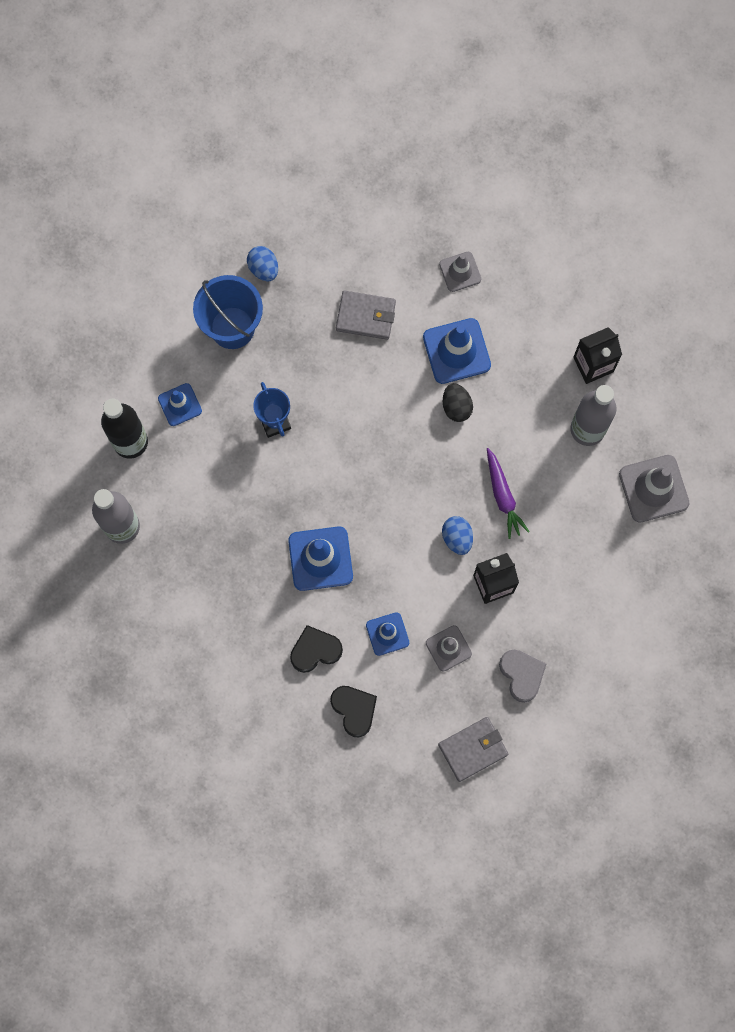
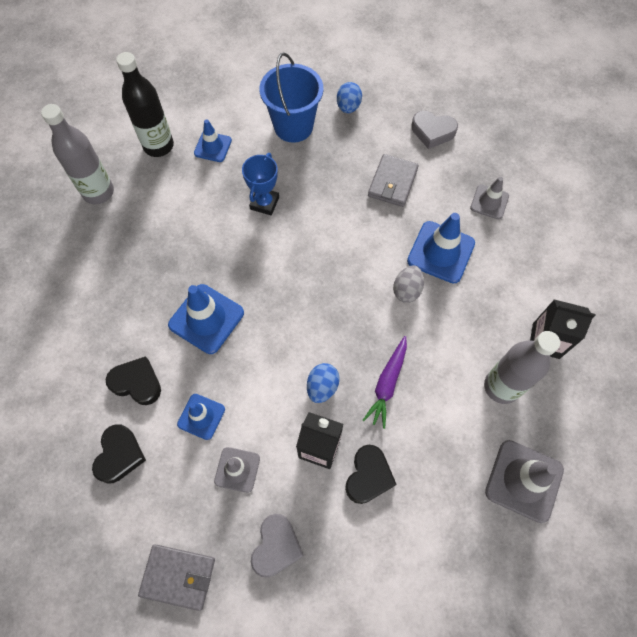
camera: 40 degrees right, 10 degrees down
grey wallet [336,291,396,340] -> grey wallet turned 60 degrees clockwise [368,154,419,207]
black egg [443,383,473,422] -> grey egg [393,266,424,303]
none -> black heart [345,445,396,504]
none -> grey heart [411,111,458,149]

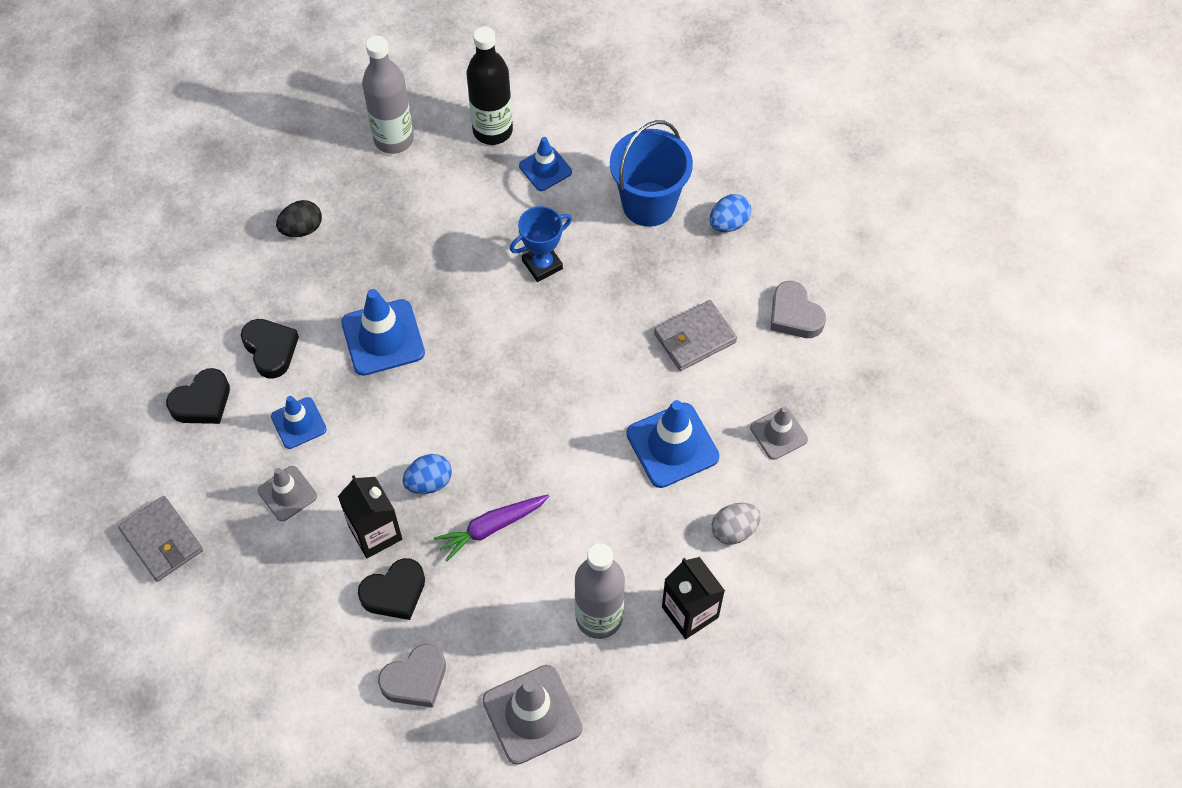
camera: 40 degrees right, 5 degrees down
grey heart [251,514,304,578] -> grey heart moved to [378,644,446,707]
grey egg [393,266,424,303] -> grey egg moved to [712,503,761,545]
none -> black egg [276,200,322,237]

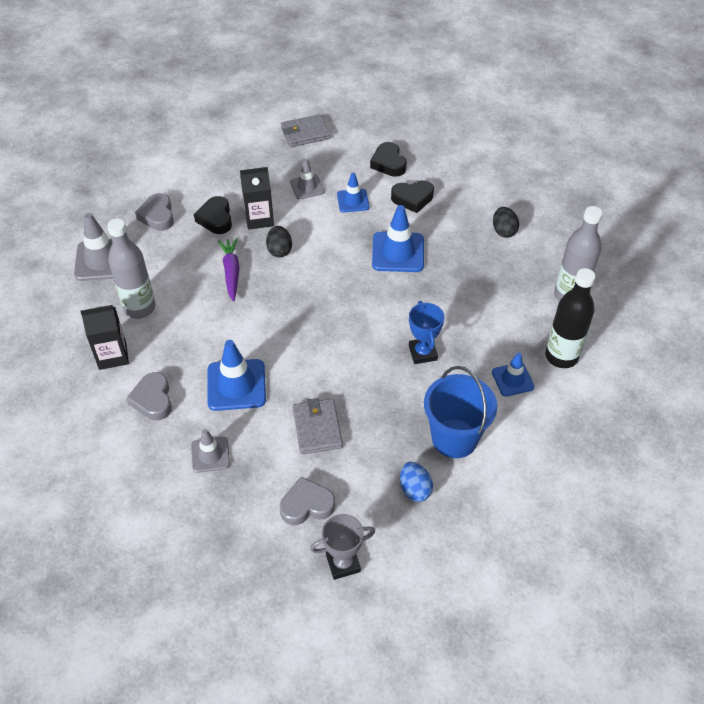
camera: 110 degrees right, 10 degrees down
blue egg [402,454,452,494] -> black egg [266,226,292,257]
grey egg [712,503,761,545] -> grey heart [126,372,172,421]
none -> grey trophy [310,514,375,580]

